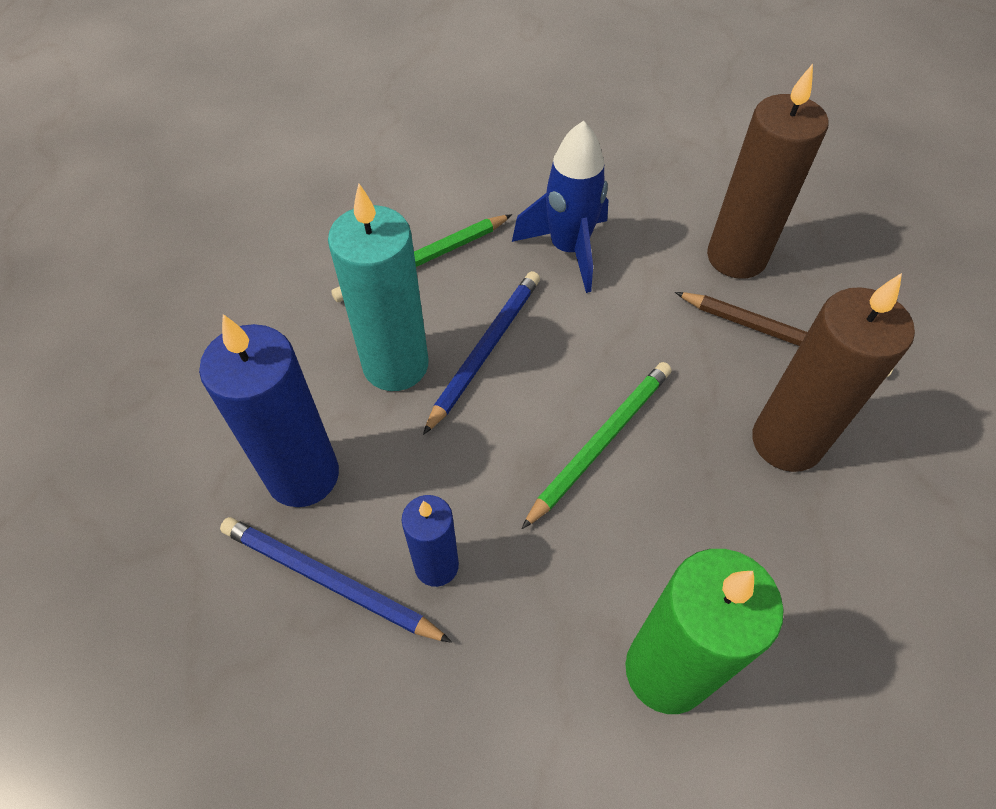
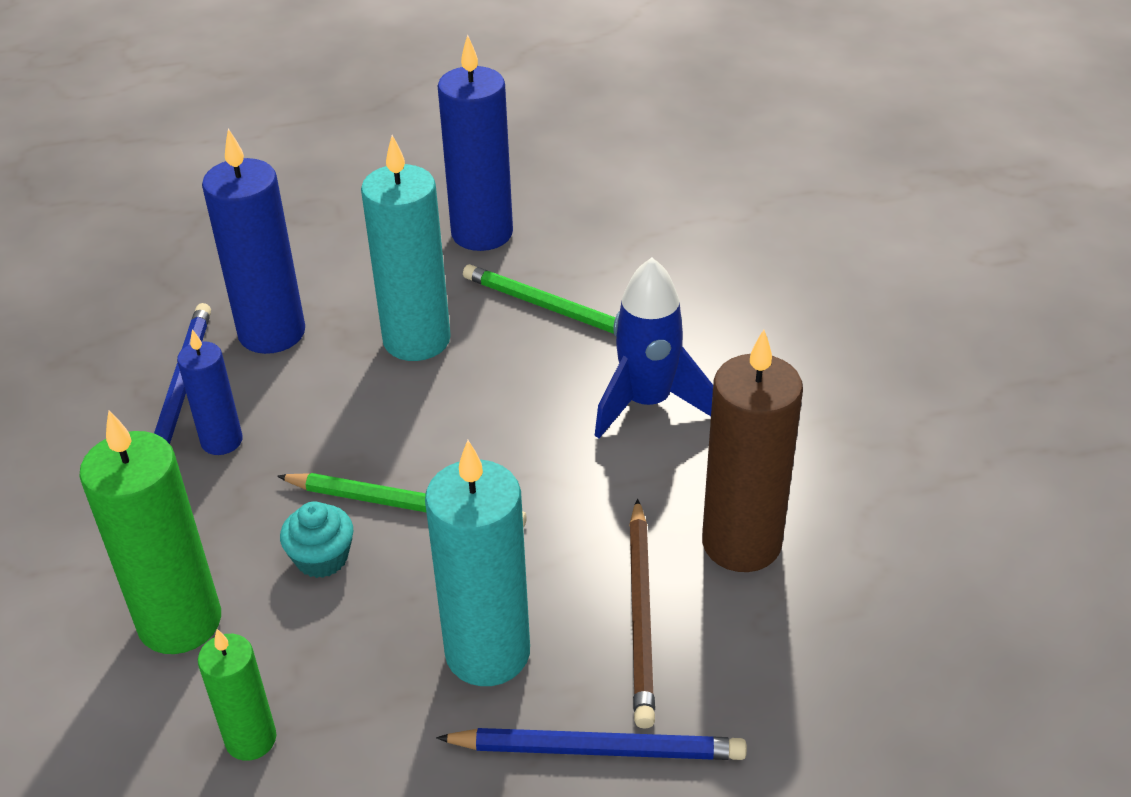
camera: 65 degrees right, 15 degrees down
blue pencil [423,271,540,435] -> blue pencil moved to [436,728,747,760]
brown candle [752,273,915,472] -> turquoise candle [425,440,530,686]
none -> green candle [198,629,276,761]
none -> turquoise cupcake [280,501,353,578]
none -> blue candle [437,35,513,251]

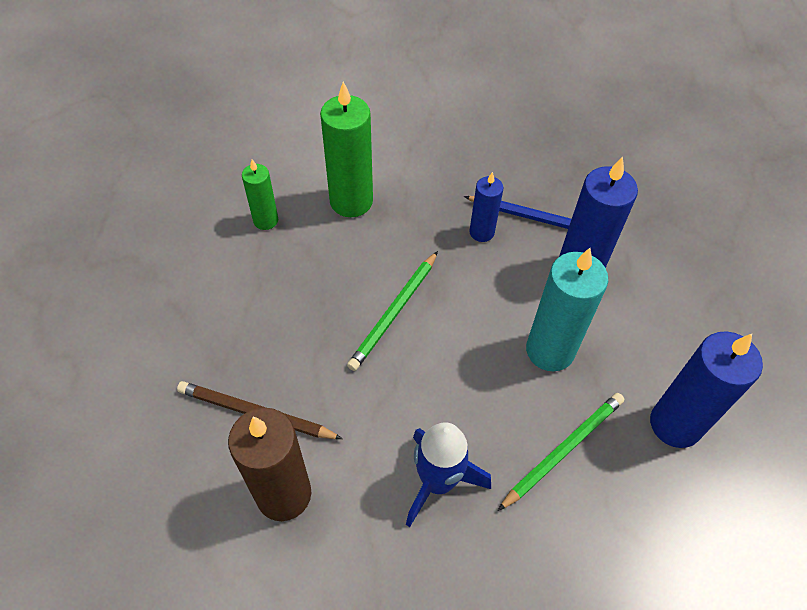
camera: 105 degrees right, 15 degrees up
turquoise cupcake [280,501,353,578] -> none
turquoise candle [425,440,530,686] -> none
blue pencil [436,728,747,760] -> none

